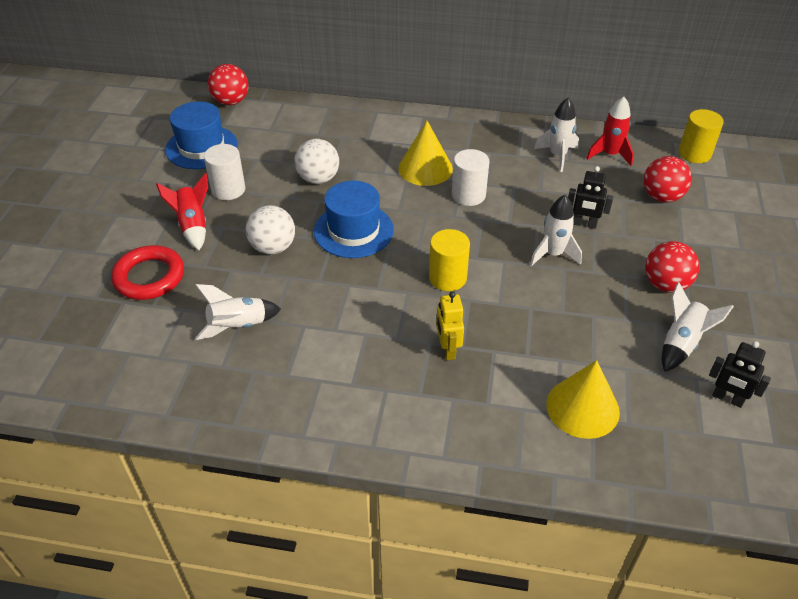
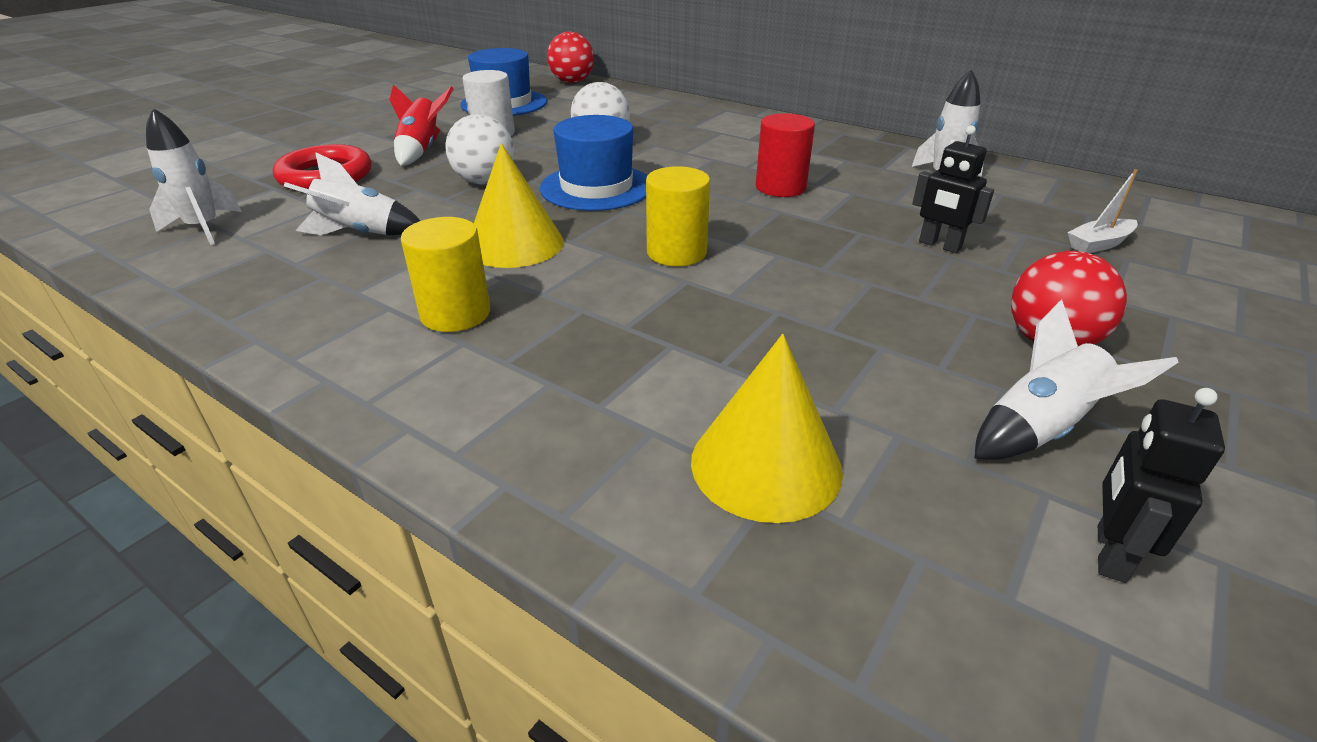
camera: 25 degrees right, 10 degrees down
yellow cone [398,121,453,186] -> yellow cone moved to [474,143,564,268]
yellow robot [436,291,464,360] -> none
white cylinder [452,149,489,206] -> red cylinder [756,113,815,197]
white rocket [530,195,582,266] -> white rocket moved to [146,108,242,245]
red rocket [586,97,634,166] -> none
red ball [643,156,692,203] -> white boat [1068,169,1138,253]
yellow cylinder [679,109,724,163] -> yellow cylinder moved to [401,217,490,332]
black robot [709,341,771,408] -> black robot turned 60 degrees clockwise [1098,388,1225,583]

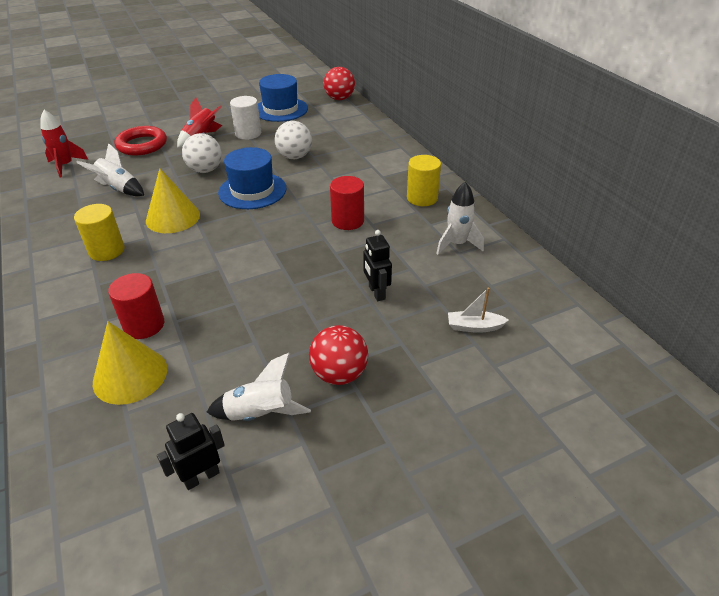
camera: 30 degrees right, 5 degrees up
white rocket [146,108,242,245] -> red rocket [40,110,88,177]
yellow cylinder [646,166,710,266] -> yellow cylinder moved to [407,155,441,206]
none -> red cylinder [108,273,164,339]

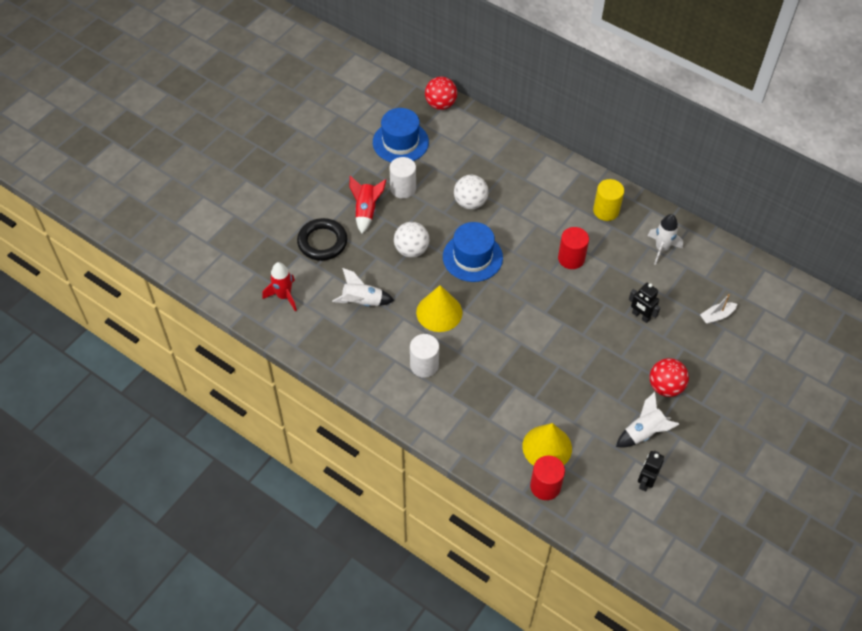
camera: 30 degrees left, 15 degrees up
yellow cylinder [74,204,125,261] -> white cylinder [410,334,439,378]
red cylinder [108,273,164,339] -> red cylinder moved to [530,455,565,500]
red ring [114,126,167,155] -> black ring [297,218,347,261]

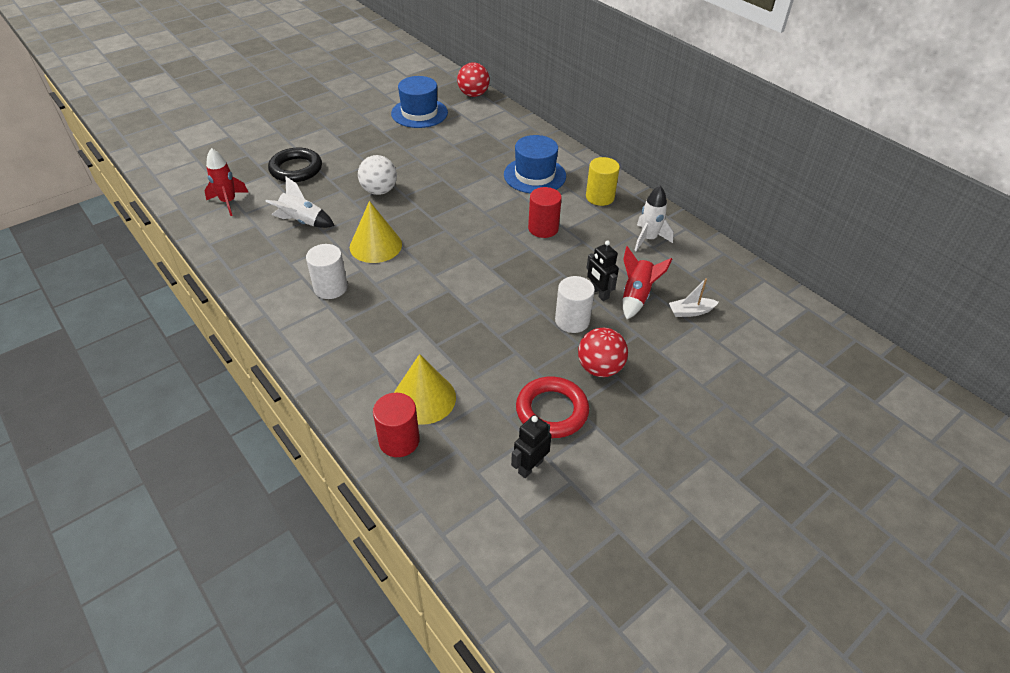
camera: 15 degrees right, 10 degrees down
red rocket [350,176,386,234] -> red rocket moved to [623,246,672,319]
white cylinder [389,157,416,199] -> white cylinder moved to [555,276,595,333]
blue hat [443,222,503,282] -> blue hat moved to [504,135,566,194]
white ball [454,175,489,210] -> none
white rocket [616,392,679,447] -> red ring [516,376,589,438]

